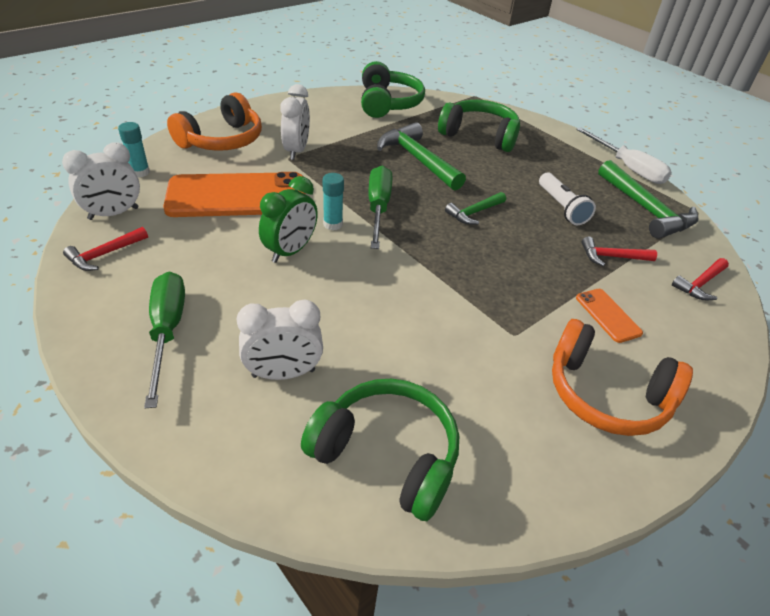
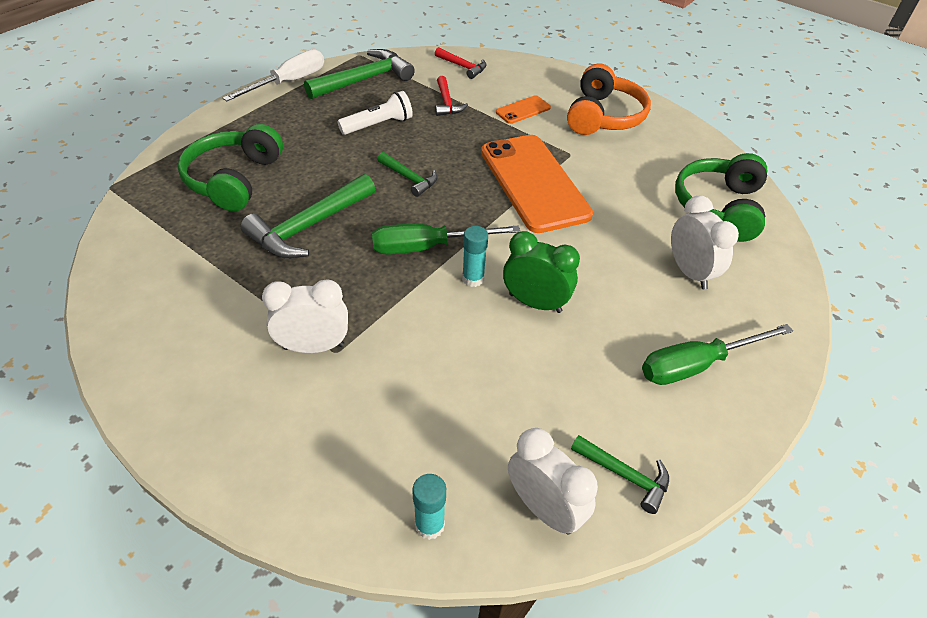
camera: 100 degrees left, 5 degrees up
red hammer [63,227,148,271] -> green hammer [571,435,669,514]
orange phone [163,172,306,217] -> orange phone moved to [481,135,593,233]
orange headphones [167,92,262,151] -> none
green headphones [361,61,425,118] -> none

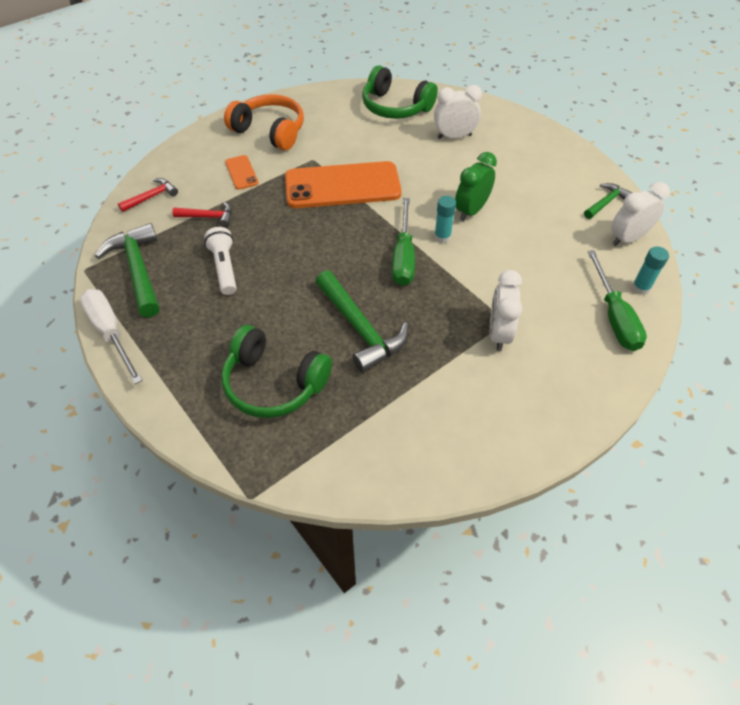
camera: 75 degrees left, 5 degrees up
green hammer [377,152,438,197] -> none
green screwdriver [642,324,793,385] -> green screwdriver moved to [587,250,647,351]

